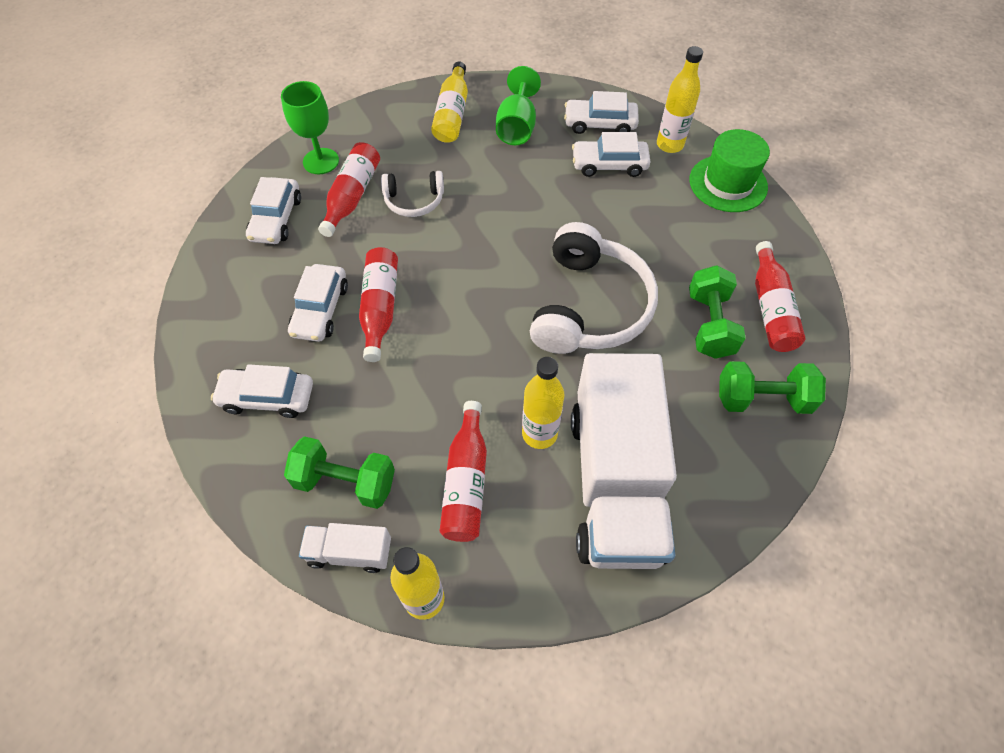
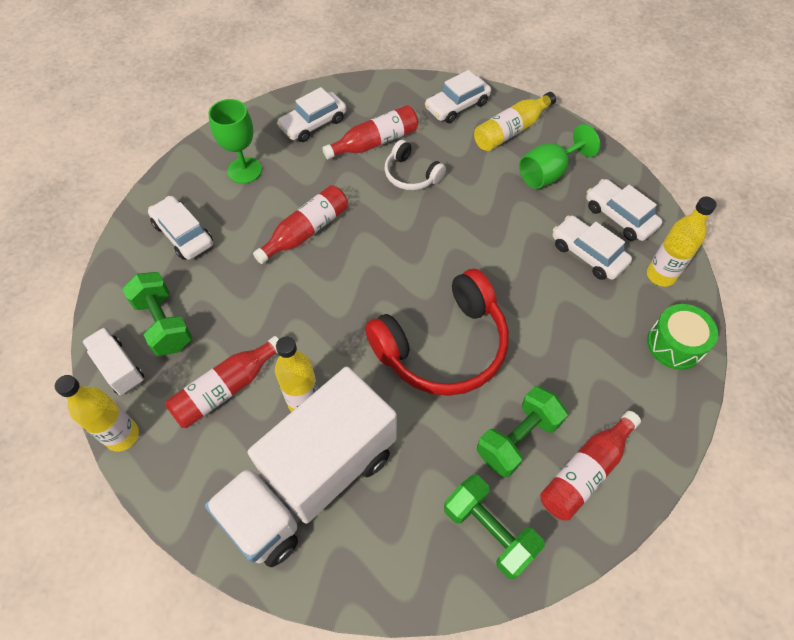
camera: 45 degrees right, 0 degrees up
green goblet [281,81,339,174] -> green goblet moved to [208,99,262,184]
white car [288,264,348,342] -> white car moved to [425,70,491,123]
white headphones [530,222,658,354] -> red headphones [365,269,509,396]
green hat [689,129,770,212] -> green drum [647,304,718,370]

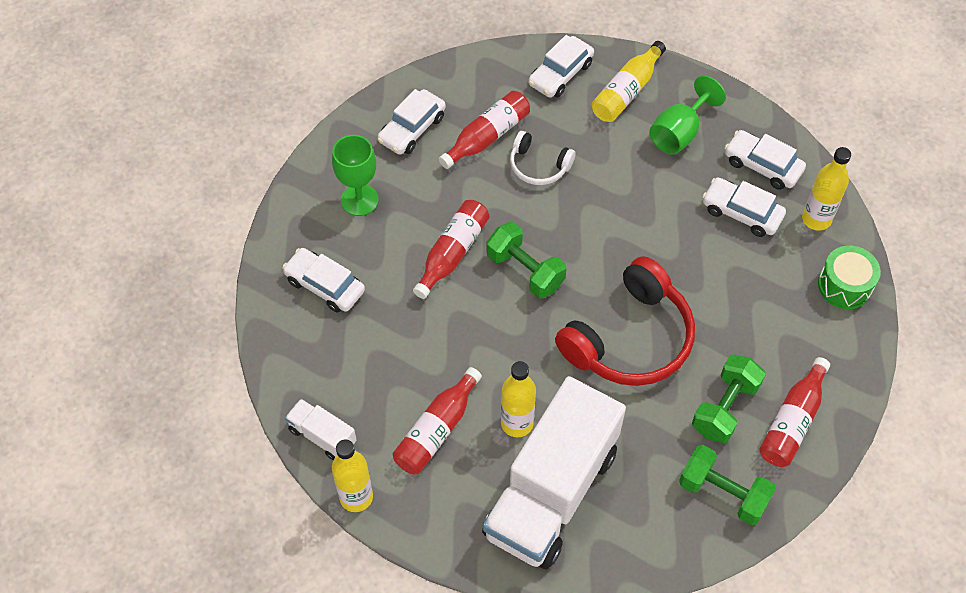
camera: 15 degrees left, 0 degrees up
green dumbbell [123,272,193,356] -> green dumbbell moved to [487,222,566,299]

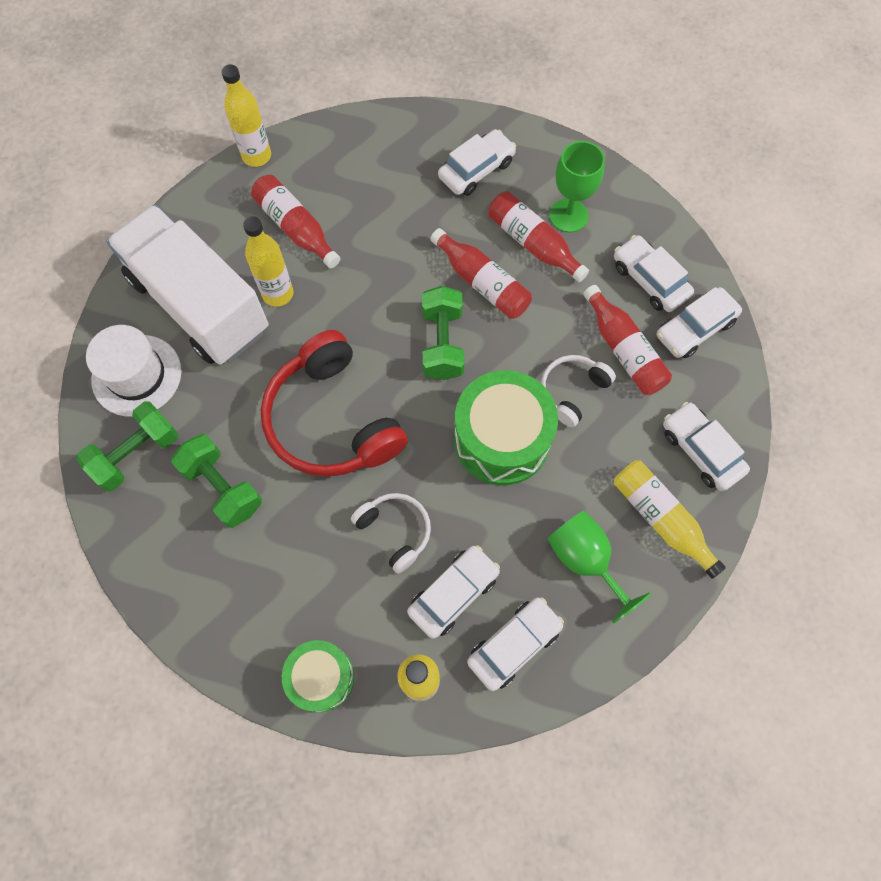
camera: 105 degrees right, 10 degrees up
white truck [285,399,357,460] -> none
green dumbbell [487,222,566,299] -> green dumbbell turned 60 degrees counterclockwise [422,286,464,380]
red bottle [759,357,830,467] -> red bottle moved to [488,191,589,282]
none -> white hat [86,325,182,417]
none -> white headphones [351,493,431,573]
none -> green drum [454,370,558,485]
none -> white car [656,287,742,358]

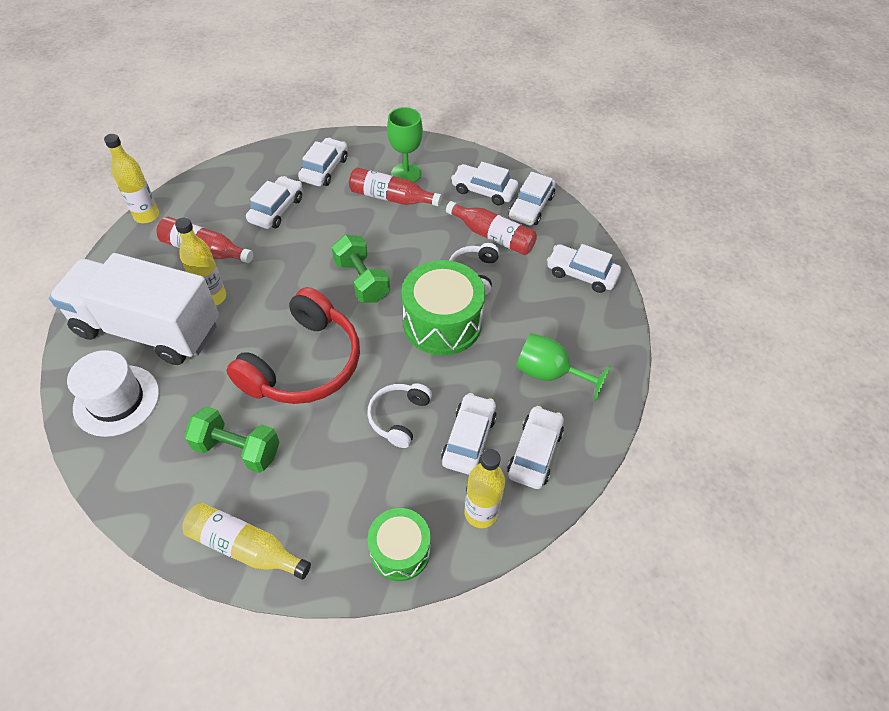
camera: 30 degrees left, 15 degrees down
green dumbbell [76,401,178,491] -> none
red headphones [261,330,408,477] -> red headphones turned 90 degrees counterclockwise [226,287,360,404]
white headphones [351,493,431,573] -> white headphones turned 90 degrees counterclockwise [367,383,432,448]
red bottle [430,228,532,319] -> none
yellow bottle [614,460,726,579] -> yellow bottle moved to [182,503,311,580]
none -> white car [246,176,303,229]

